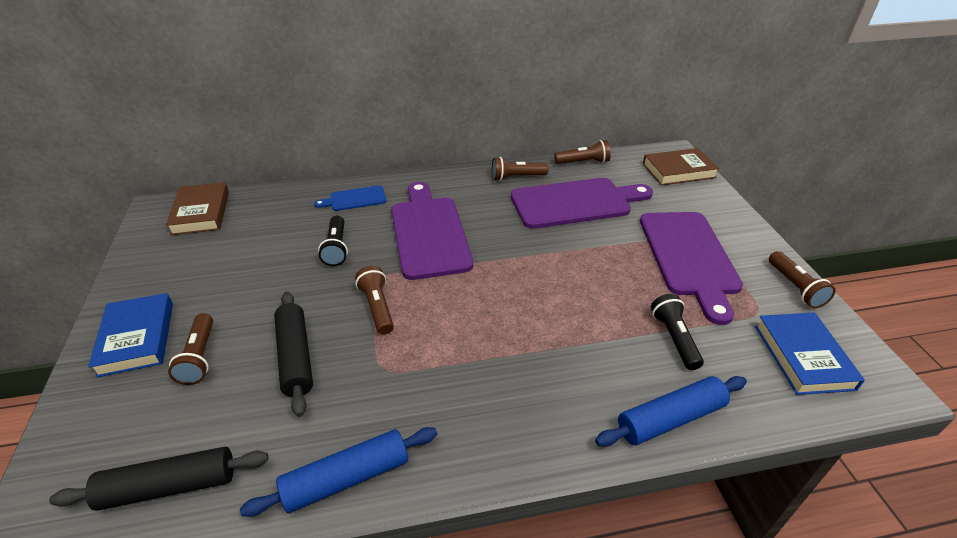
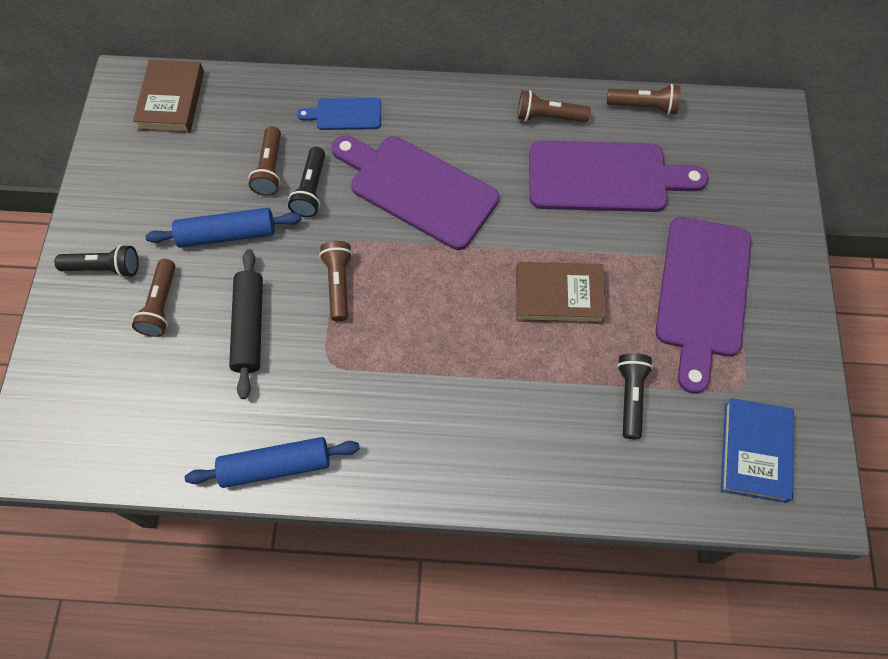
camera: 15 degrees right, 25 degrees up
black rolling pin [49,447,268,511] -> none
blue book [88,293,173,378] -> black flashlight [55,245,139,278]
purple cutting board [391,182,473,280] -> purple cutting board turned 60 degrees counterclockwise [332,135,499,250]
blue rolling pin [595,376,747,447] -> blue rolling pin moved to [145,208,301,248]
brown book [643,148,720,186] -> brown book moved to [516,262,606,324]
brown flashlight [769,251,836,308] -> brown flashlight moved to [248,126,281,196]

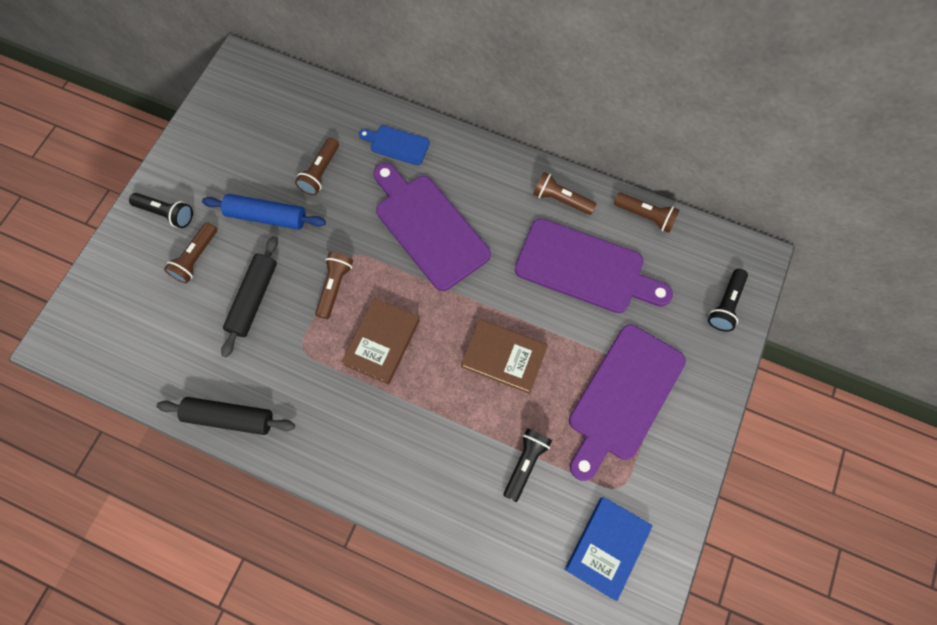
camera: 20 degrees right, 5 degrees up
brown book [133,59,204,133] -> brown book moved to [341,298,420,385]
blue rolling pin [185,437,360,488] -> black rolling pin [157,397,295,435]
black flashlight [288,147,325,217] -> black flashlight moved to [708,269,748,332]

